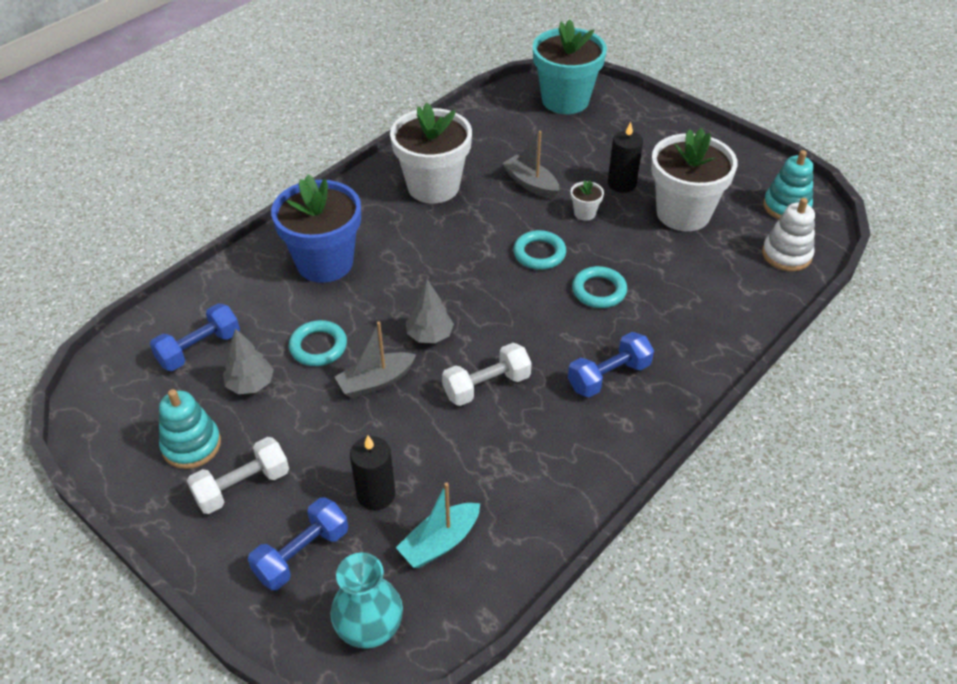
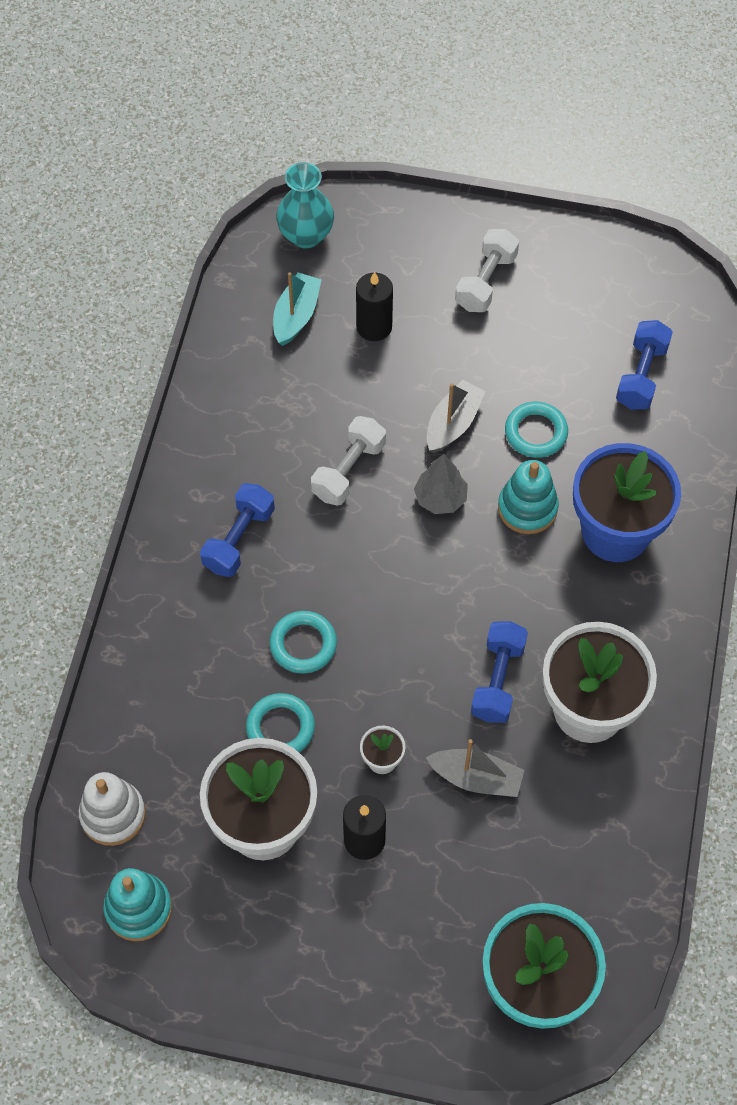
camera: 150 degrees right, 15 degrees up
turquoise stacking toy [159,389,221,469] -> turquoise stacking toy moved to [498,460,559,534]
grey tree [223,328,274,394] -> none
blue dumbbell [248,498,348,590] -> blue dumbbell moved to [471,621,528,723]
turquoise ring [513,230,566,270] -> turquoise ring moved to [246,693,315,753]

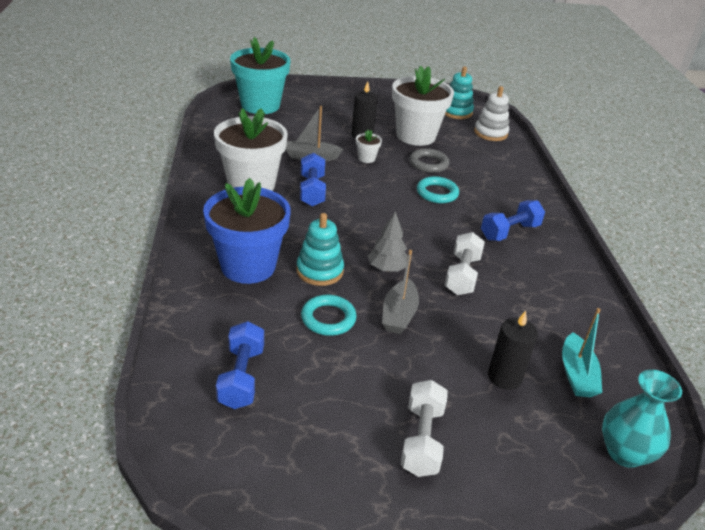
camera: 160 degrees right, 25 degrees down
blue dumbbell [200,483,275,577] -> blue dumbbell turned 45 degrees clockwise [481,200,545,241]
turquoise ring [246,693,315,753] -> grey ring [410,148,449,173]

